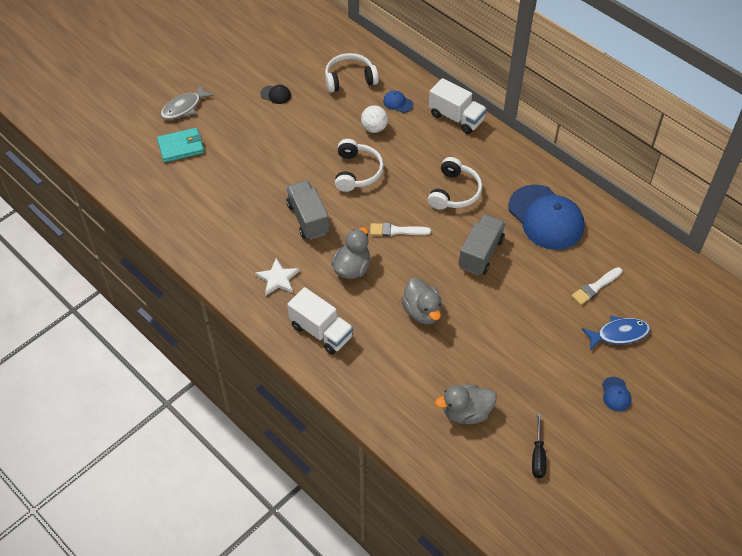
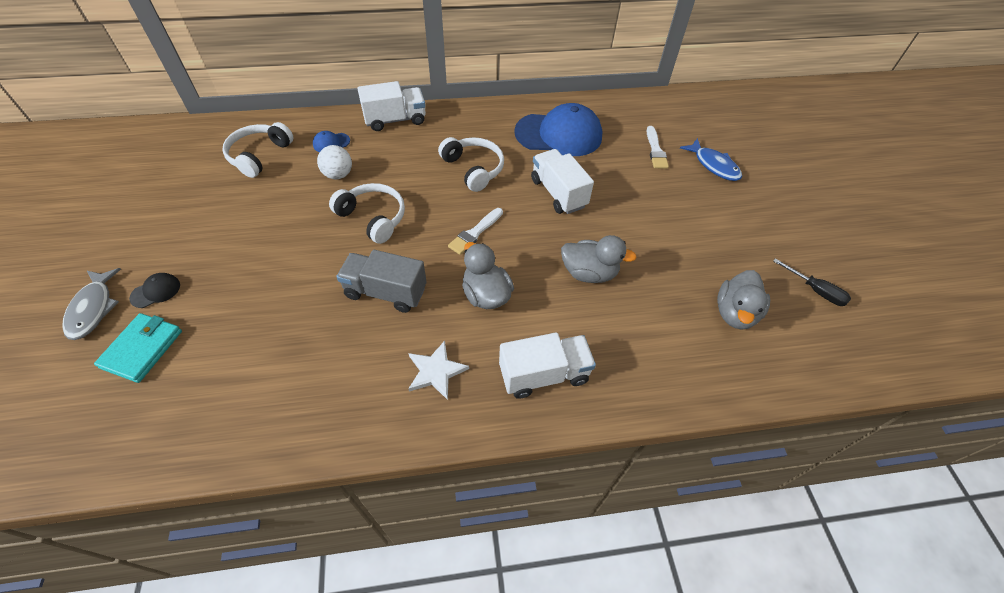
camera: 55 degrees left, 0 degrees up
black cap [260,85,291,104] -> black cap moved to [129,273,180,308]
grey truck [459,214,506,275] -> white truck [531,149,594,214]
blue fish [582,316,650,350] -> blue fish turned 120 degrees clockwise [680,138,742,181]
blue cap [602,377,632,411] -> none

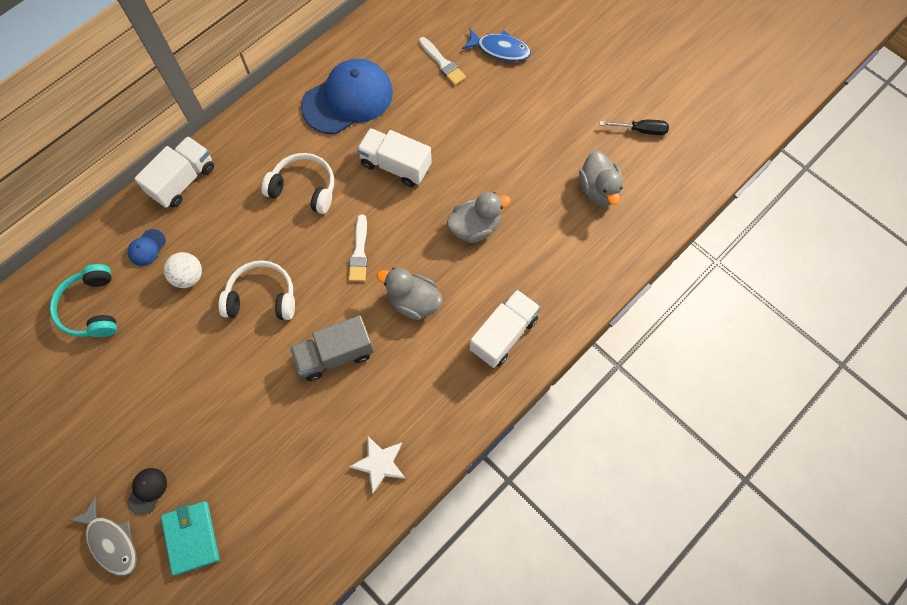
camera: 35 degrees left, 15 degrees up
white headphones [222,122,294,178] -> turquoise headphones [50,264,117,337]
white star [408,341,469,400] -> white star moved to [349,436,406,494]

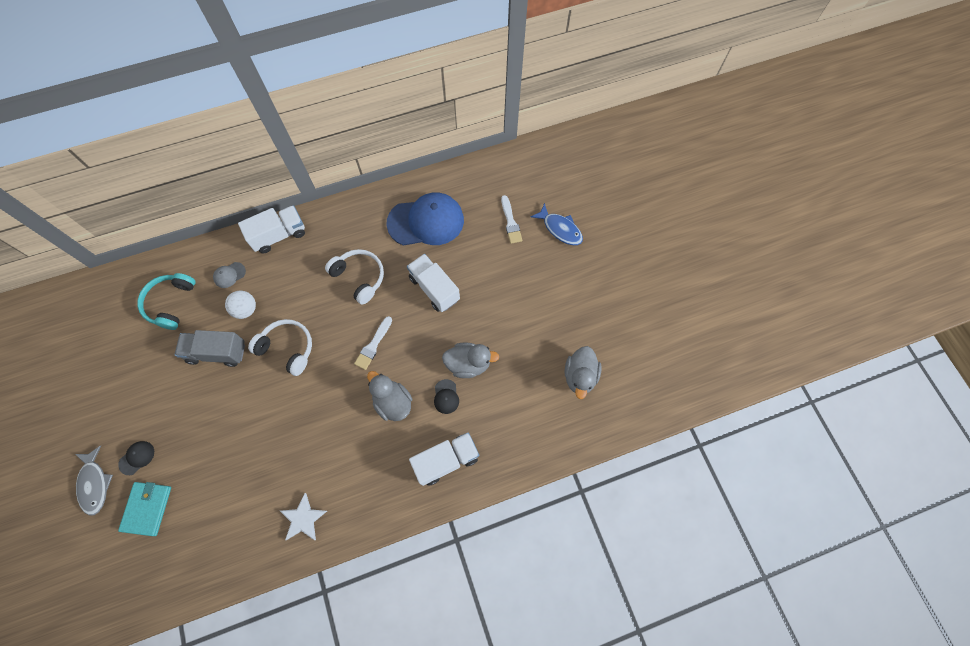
camera: 25 degrees right, 0 degrees up
blue cap [128,229,166,266] -> grey cap [213,262,246,288]
grey truck [290,315,374,381] -> grey truck moved to [174,330,245,367]
black screwdriver [600,120,669,135] -> none
none -> black cap [434,379,459,414]

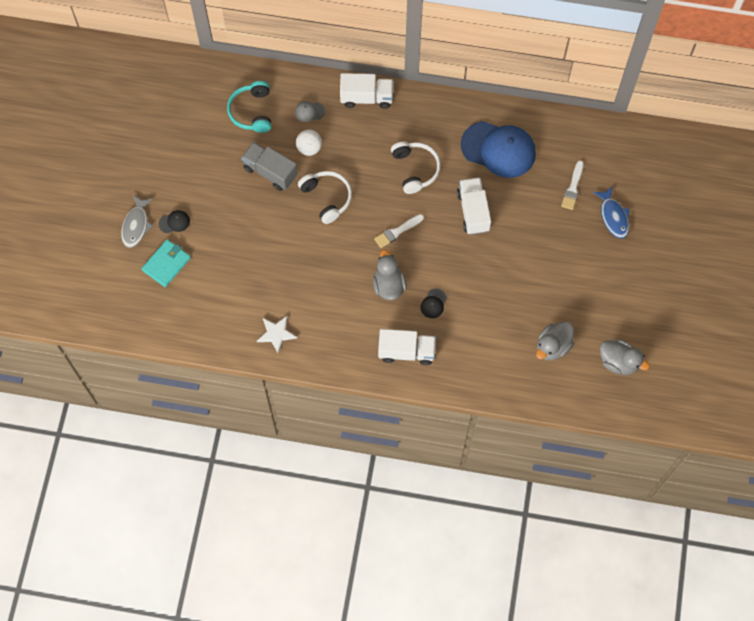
camera: 30 degrees right, 0 degrees up
turquoise headphones [138,273,196,330] -> turquoise headphones turned 45 degrees counterclockwise [227,81,271,133]
grey duck [442,342,499,378] -> grey duck moved to [600,339,650,375]

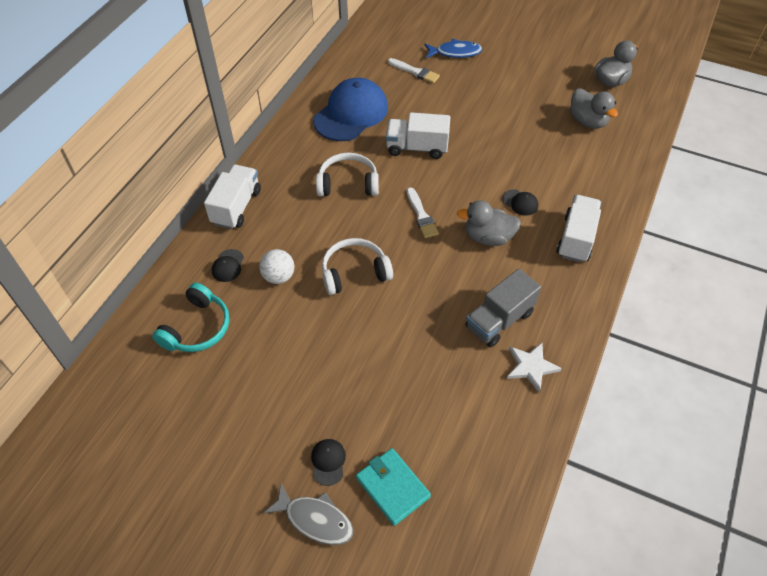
camera: 75 degrees left, 15 degrees down
turquoise headphones [227,81,271,133] -> turquoise headphones turned 75 degrees counterclockwise [152,283,230,352]
grey truck [241,142,298,191] -> grey truck moved to [466,269,541,347]
grey cap [295,101,325,122] -> black cap [212,249,244,282]

